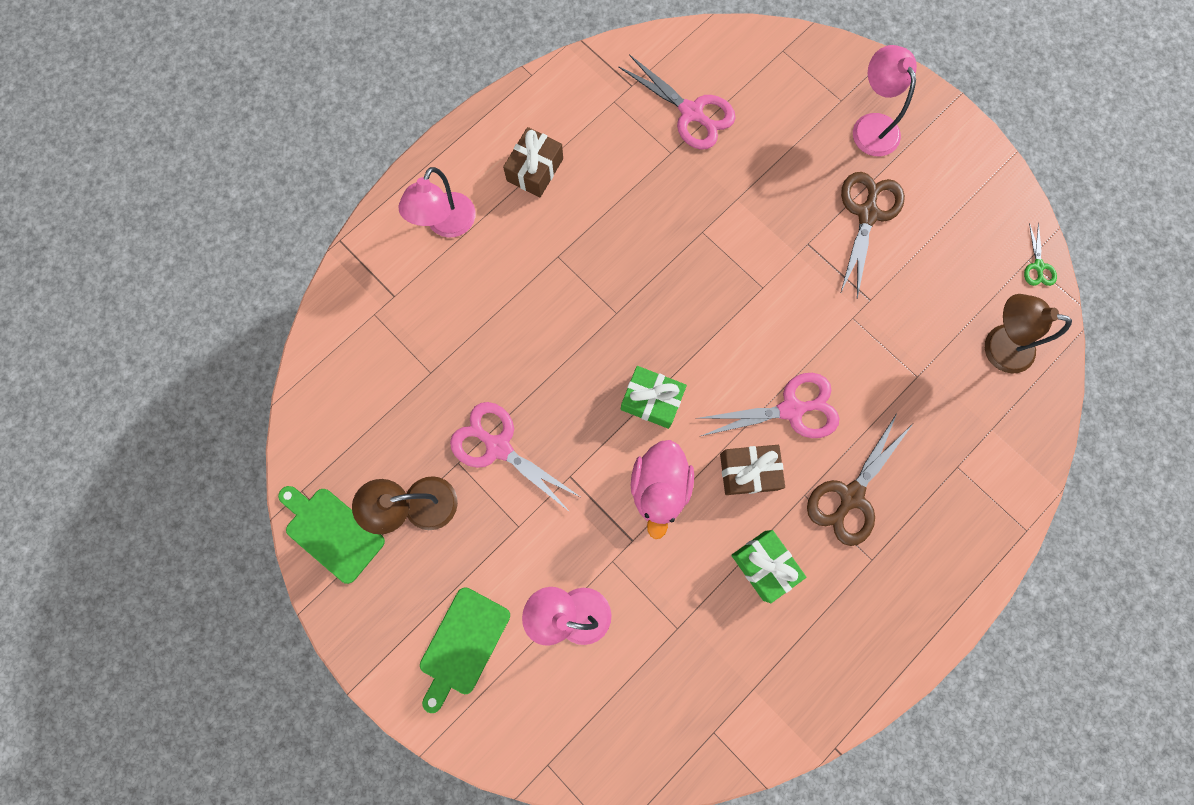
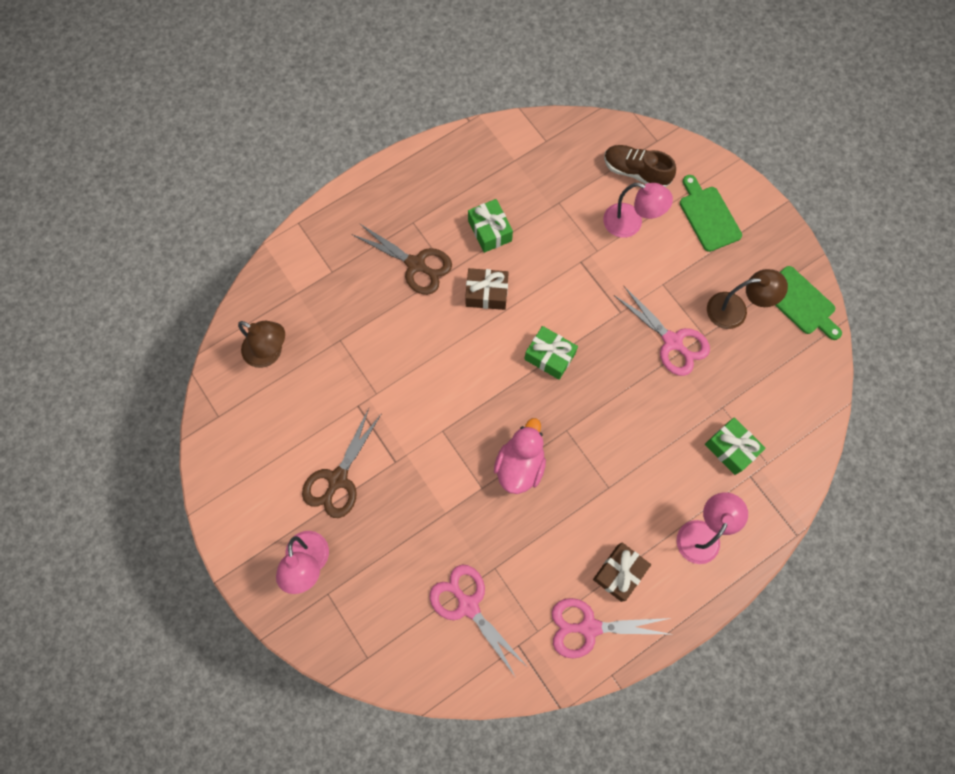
camera: 170 degrees left, 5 degrees down
green cutting board [420,587,510,713] -> green cutting board turned 60 degrees counterclockwise [680,175,742,252]
pink duck [631,440,694,539] -> pink duck moved to [494,418,546,494]
pink scissors [697,373,839,438] -> pink scissors moved to [552,598,671,658]
brown scissors [807,413,913,546] -> brown scissors turned 75 degrees clockwise [352,223,452,295]
green scissors [1024,223,1057,286] -> none
none -> brown shoe [604,145,676,187]
none -> green gift [705,417,766,475]

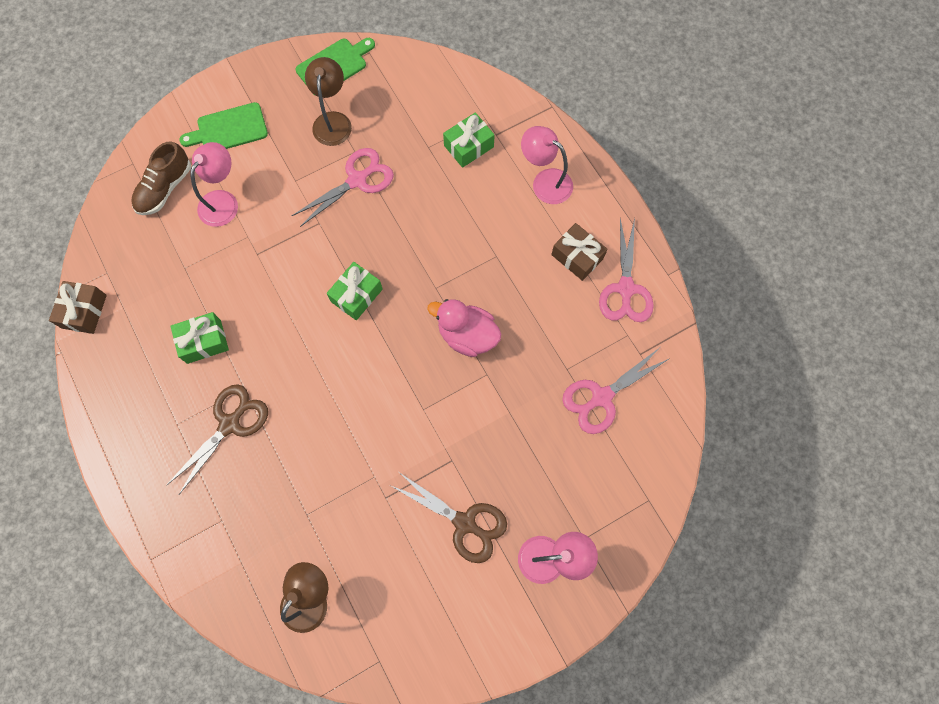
camera: 85 degrees left, 0 degrees up
brown gift [465,268,509,310] -> brown gift moved to [49,281,107,334]

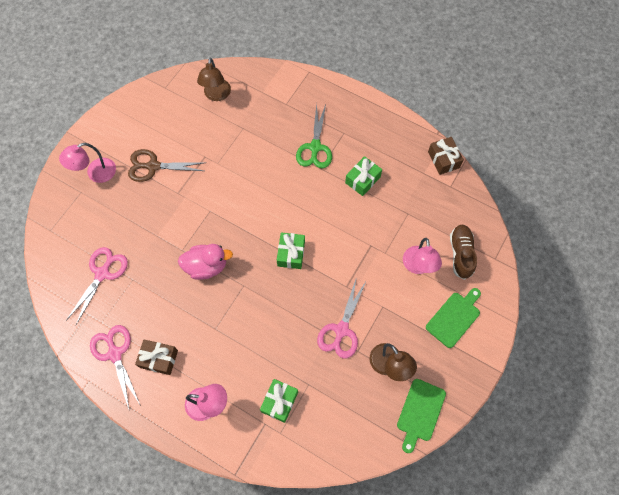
camera: 150 degrees right, 5 degrees down
brown scissors [167,384,268,495] -> green scissors [296,104,332,168]

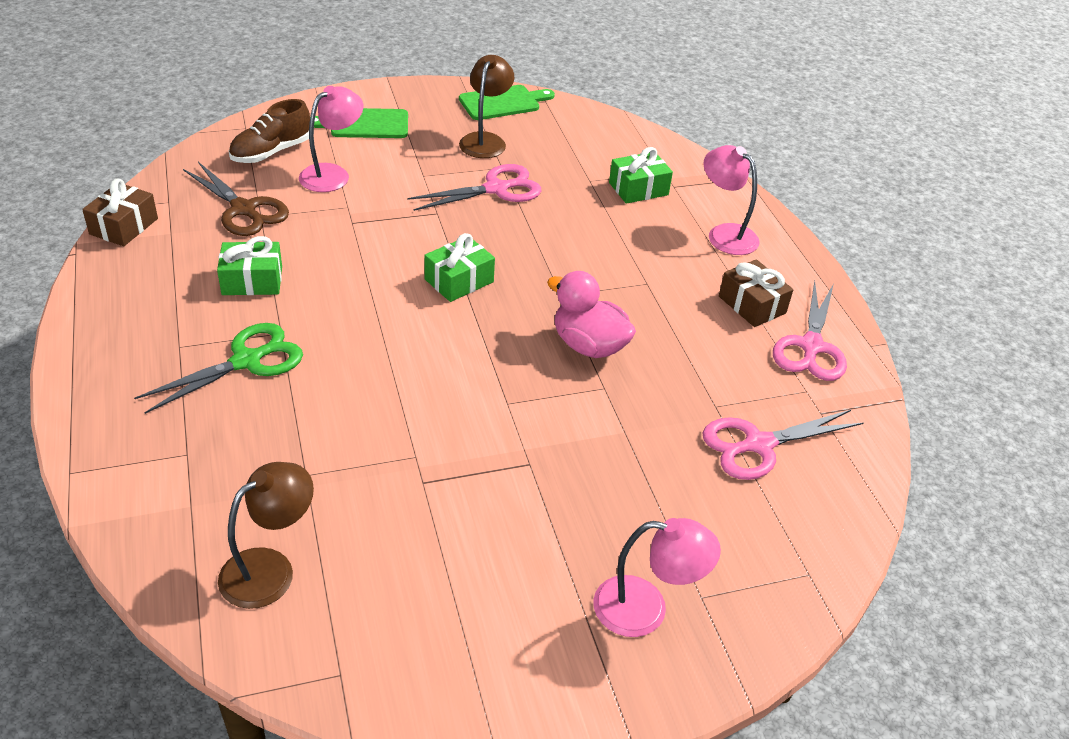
camera: 140 degrees left, 25 degrees down
brown scissors [128,149,204,182] -> brown scissors moved to [183,162,289,236]

